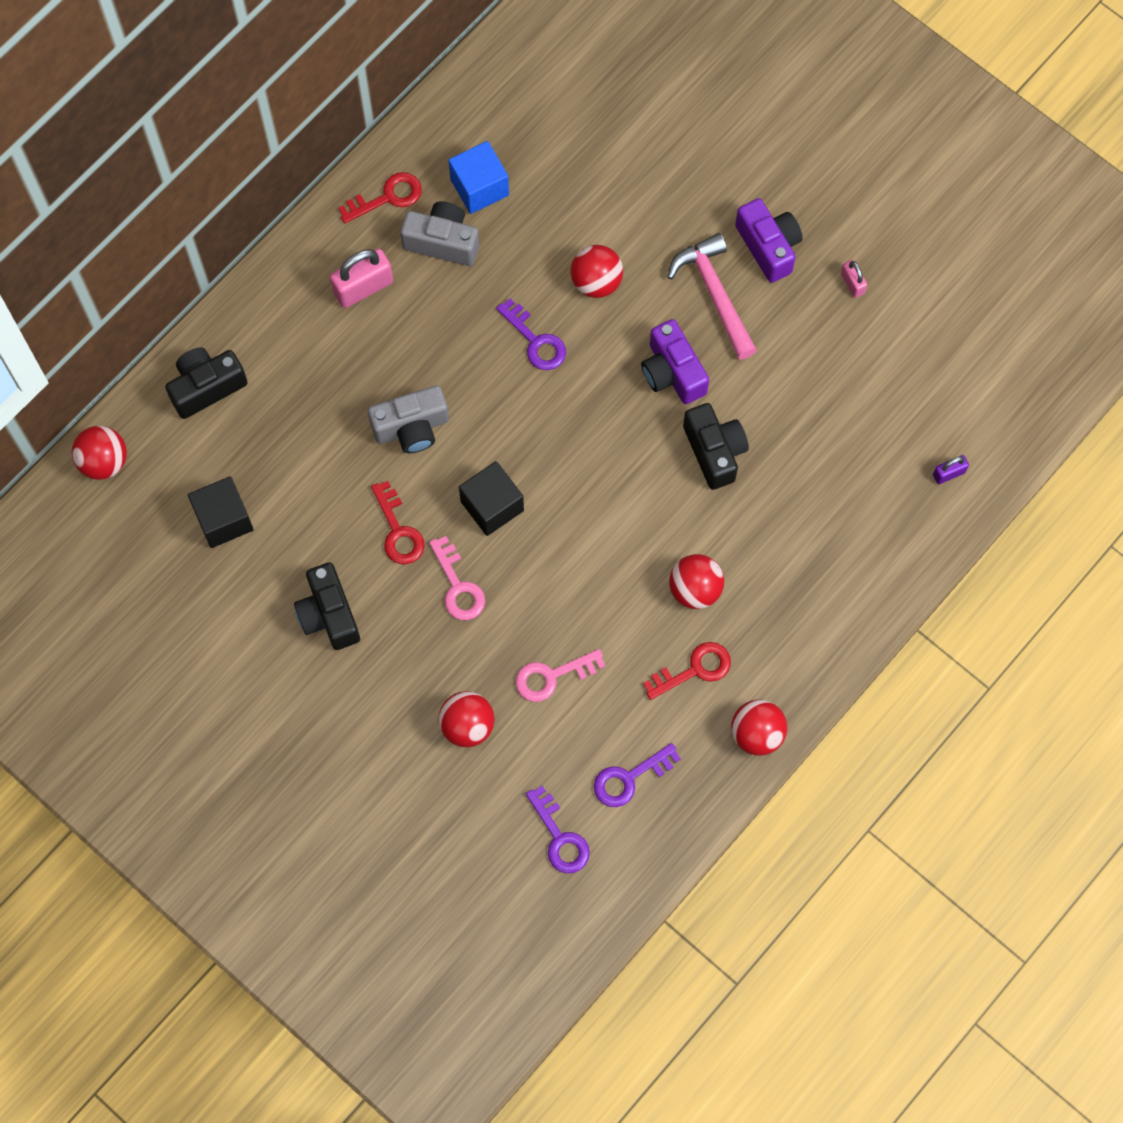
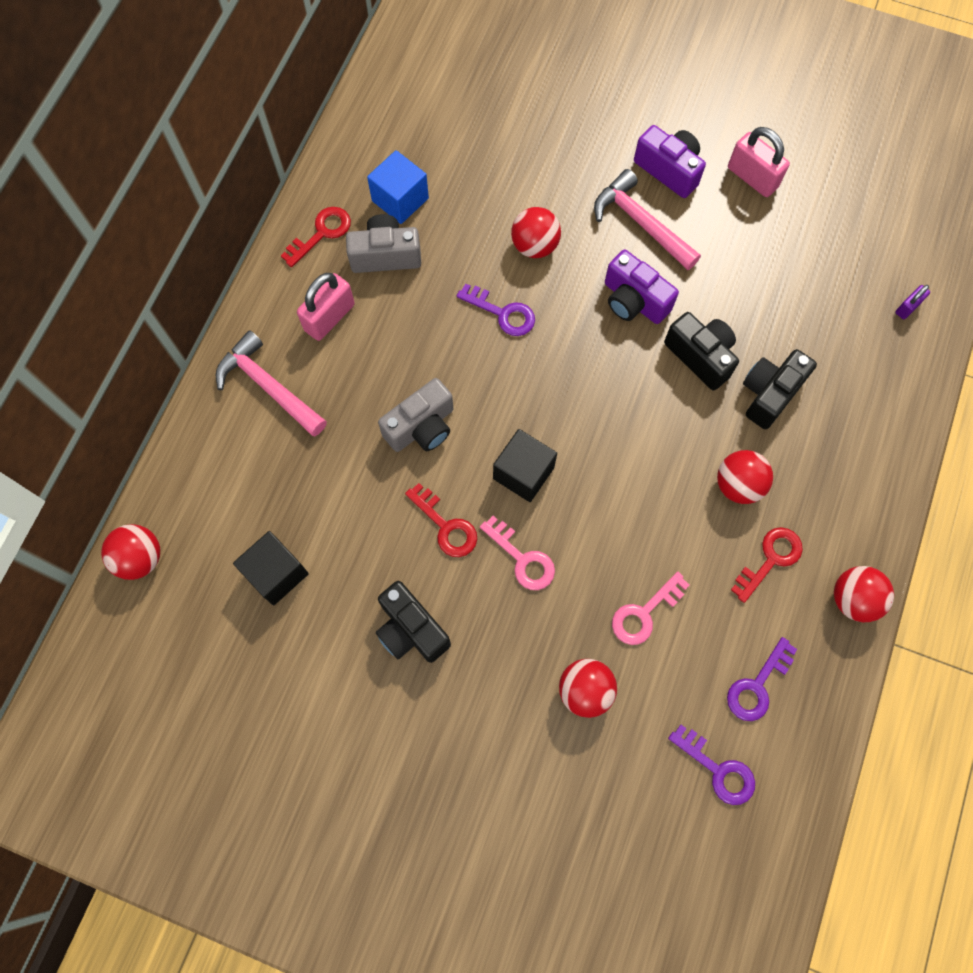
camera: 20 degrees left, 0 degrees up
black camera [165,348,248,419] -> black camera moved to [743,349,817,429]
pink padlock [841,260,867,298] -> pink padlock [728,127,790,197], size x1.87
none -> pink hammer [216,330,327,437]

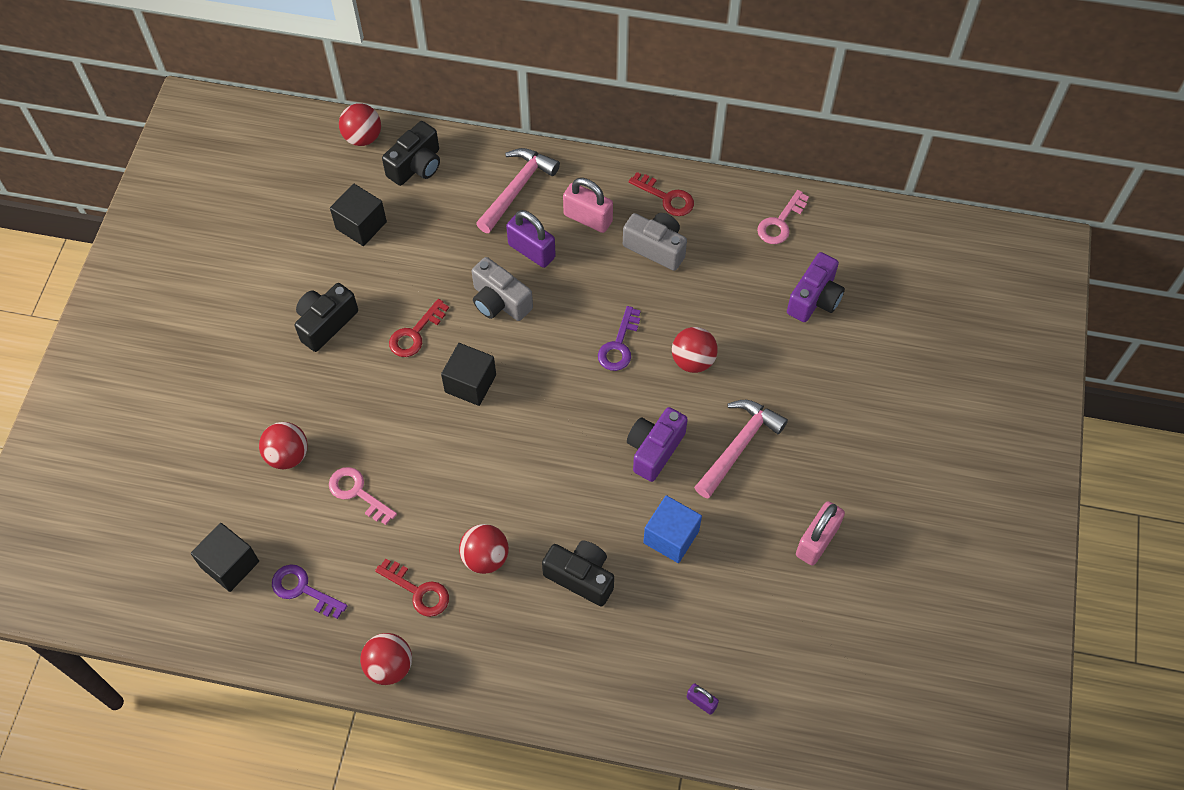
camera: 80 degrees right, 10 degrees down
grey camera [346,214,421,273] -> grey camera turned 45 degrees counterclockwise [623,213,687,271]
blue cube [367,150,429,224] -> blue cube moved to [643,495,702,563]
pink key [480,516,555,590] -> pink key moved to [757,190,809,244]
purple camera [634,125,706,198] -> purple camera moved to [787,252,845,322]
black camera [664,312,739,390] -> black camera moved to [382,121,440,186]
purple key [668,725,755,805] -> black cube [191,523,259,592]
none -> purple padlock [506,210,556,268]

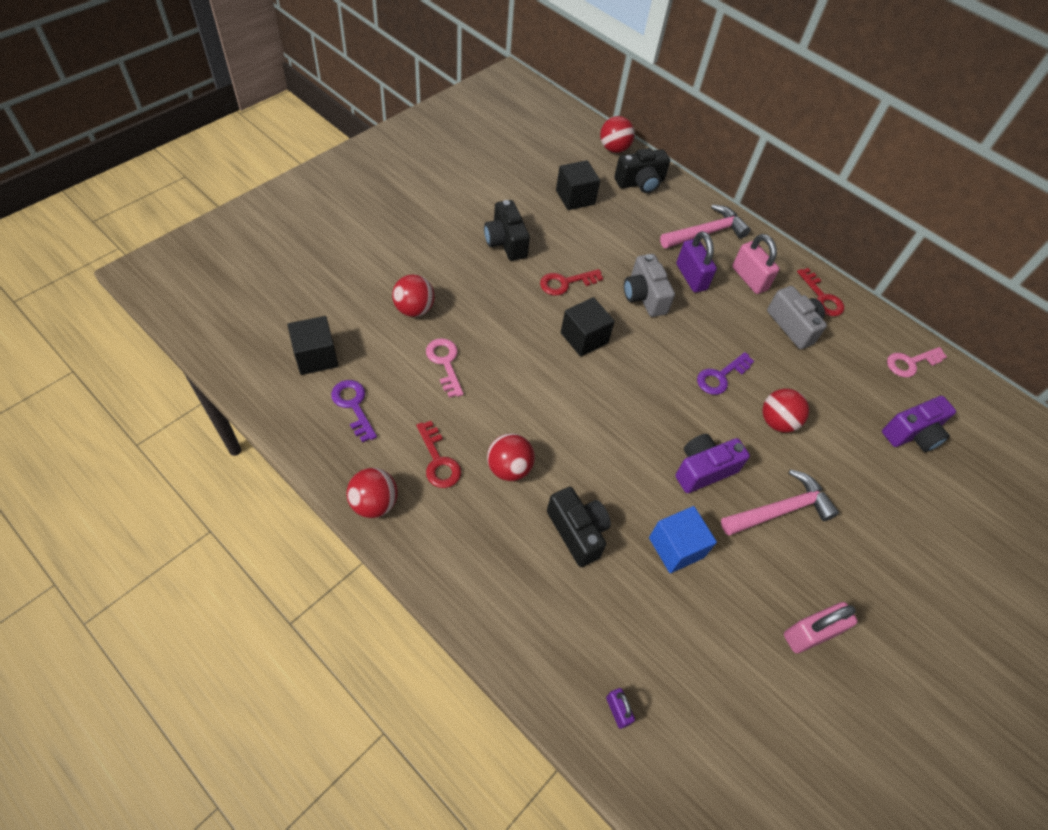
camera: 25 degrees right, 5 degrees down
black camera [295,283,358,352] -> black camera turned 90 degrees counterclockwise [484,200,530,261]

